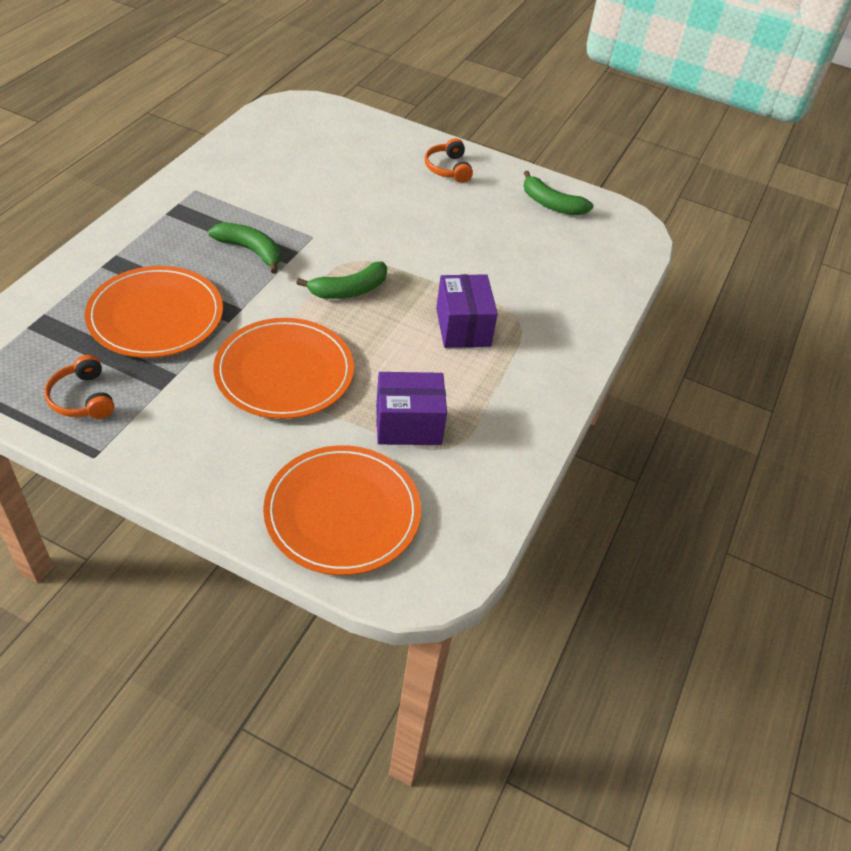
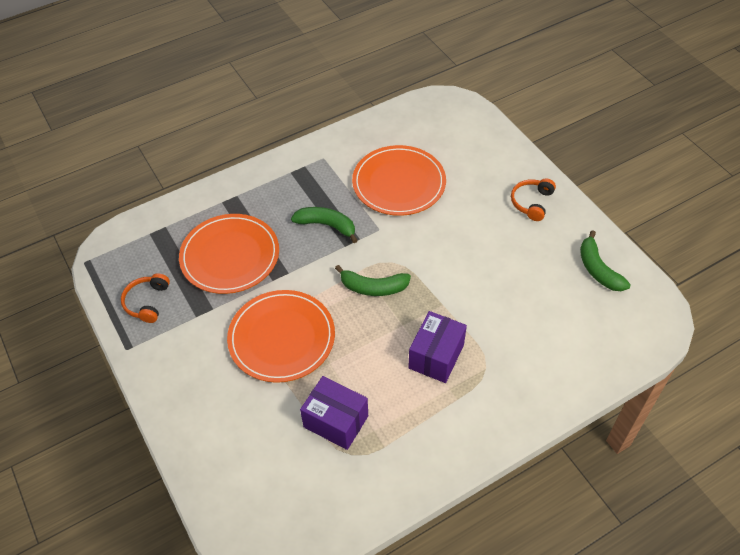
camera: 40 degrees right, 5 degrees up
green banana [208,222,280,274] -> green banana turned 45 degrees counterclockwise [291,207,358,243]
orange plate [263,445,421,575] -> orange plate moved to [352,145,446,216]

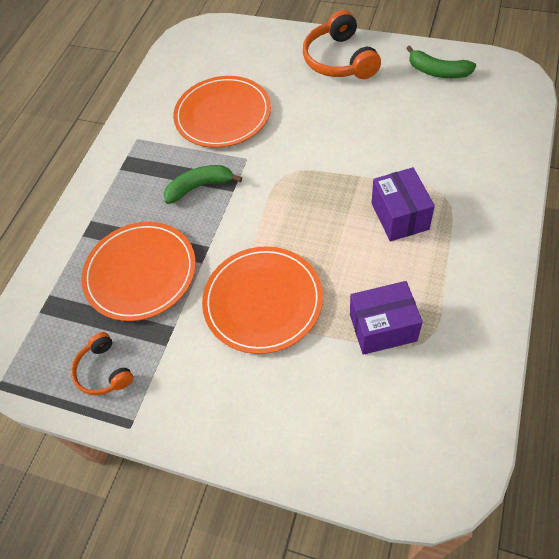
camera: 35 degrees left, 5 degrees up
green banana [335,265,411,296] -> none
orange headphones [511,178,556,221] -> orange headphones [303,10,381,79], size x1.70

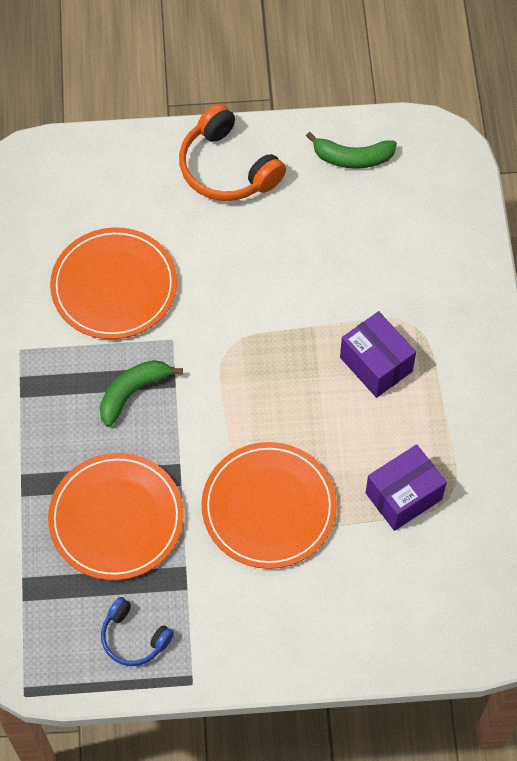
camera: 30 degrees left, 5 degrees up
orange headphones [71,332,133,395] -> blue headphones [101,597,174,666]

